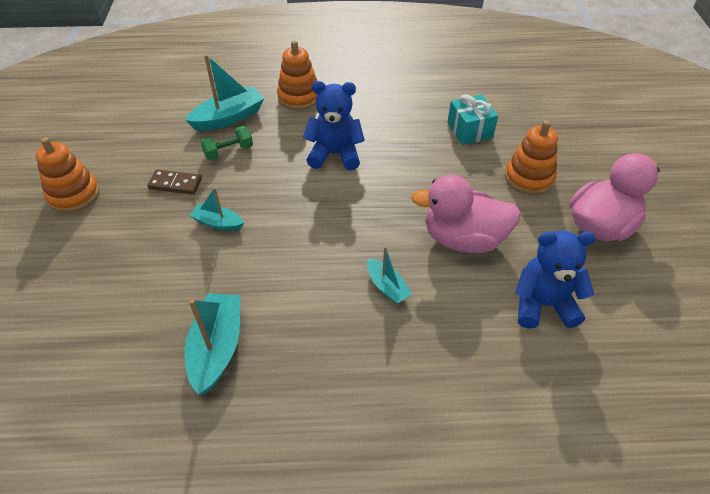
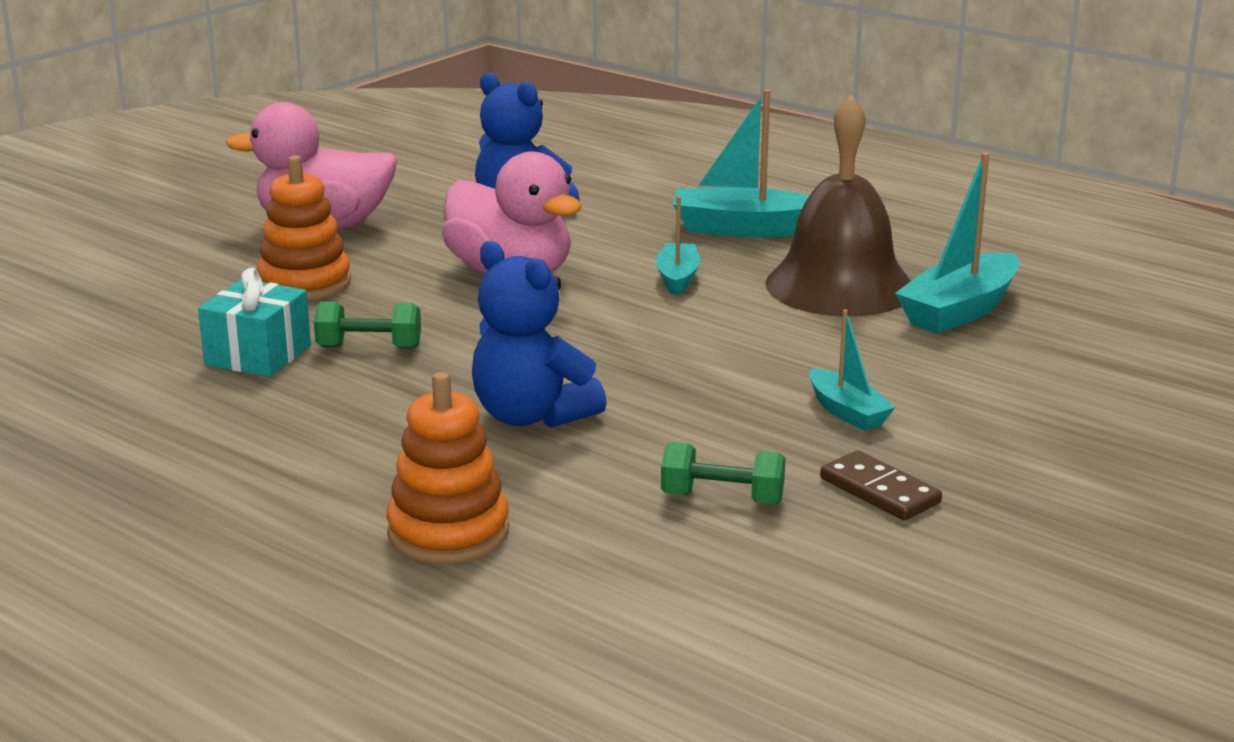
camera: 140 degrees left, 25 degrees down
orange stacking toy [35,137,100,213] -> none
turquoise boat [185,54,265,131] -> turquoise boat moved to [673,89,809,237]
none -> green dumbbell [314,301,421,349]
none -> brown bell [765,95,911,316]

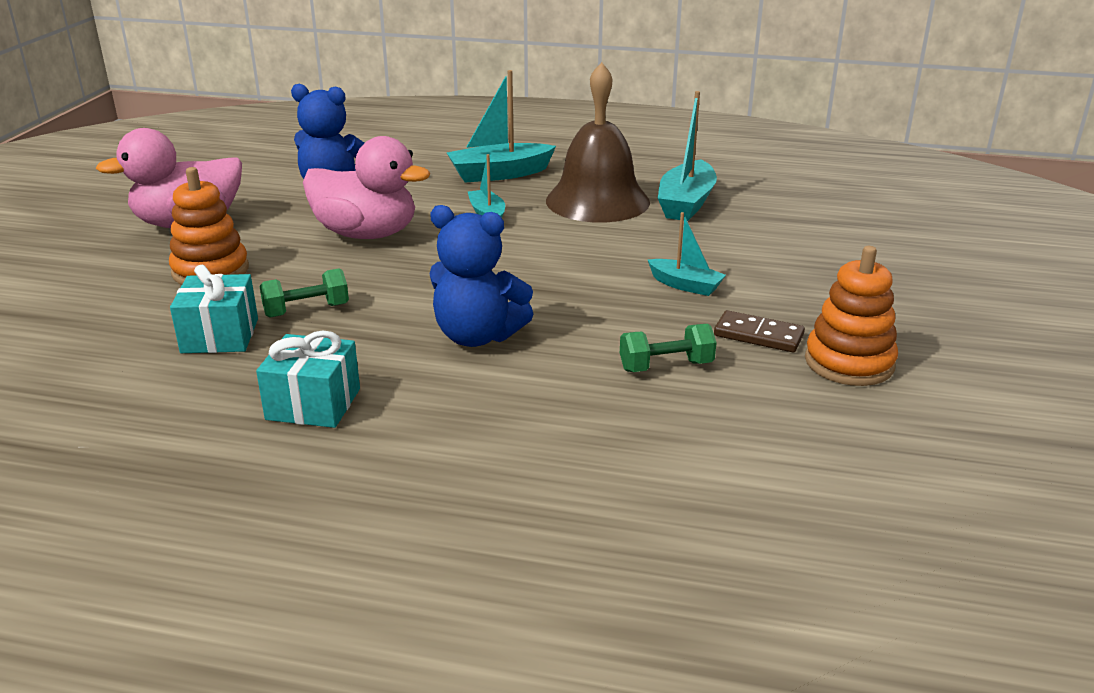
camera: 25 degrees left, 5 degrees up
orange stacking toy [387,372,509,564] -> orange stacking toy moved to [805,246,898,386]
none -> turquoise gift [256,331,360,428]

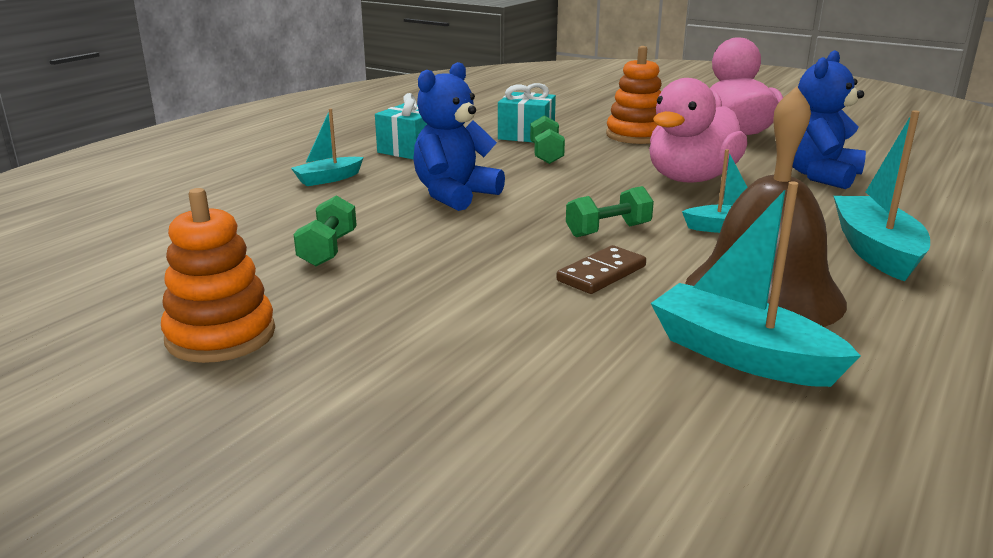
camera: 110 degrees right, 5 degrees down
turquoise boat [648,212,726,296] -> turquoise boat moved to [291,109,364,186]
brown domino [714,310,805,352] -> brown domino moved to [556,245,646,294]
none -> green dumbbell [566,186,654,237]

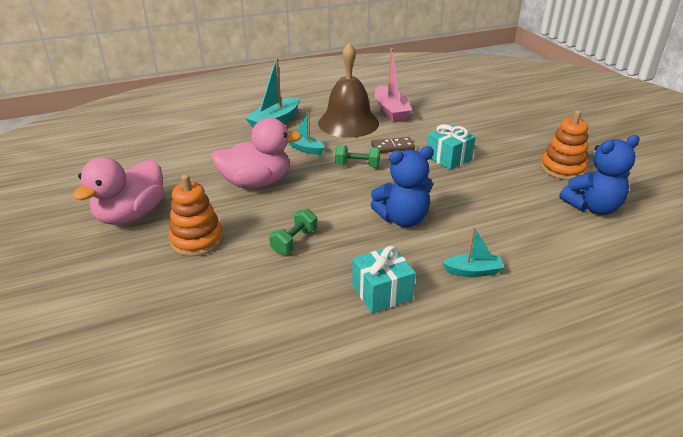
camera: 145 degrees left, 10 degrees up
green dumbbell [294,195,357,266] -> none
turquoise gift [498,83,556,142] -> turquoise gift moved to [427,124,476,170]
turquoise boat [651,181,861,387] -> pink boat [375,48,412,123]
blue teddy bear [793,50,866,189] -> blue teddy bear moved to [559,135,640,215]

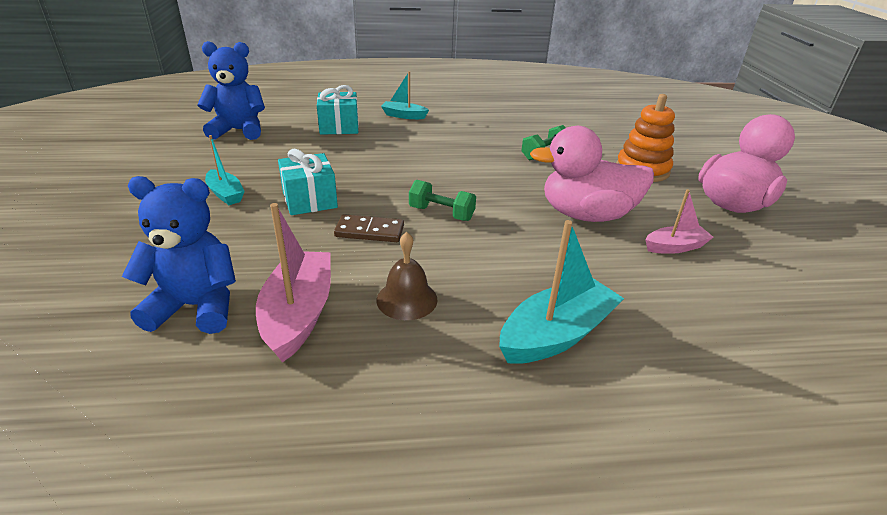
camera: 165 degrees left, 0 degrees up
turquoise boat [289,113,325,155] -> turquoise boat moved to [205,135,245,205]
brown bell [318,43,379,138] -> brown bell [376,232,438,320], size x0.49
turquoise gift [352,246,416,313] -> turquoise gift moved to [317,85,359,135]
blue teddy bear [370,146,434,227] -> blue teddy bear moved to [122,176,236,334]
orange stacking toy [541,110,588,180] -> none
none -> pink boat [646,189,713,254]

